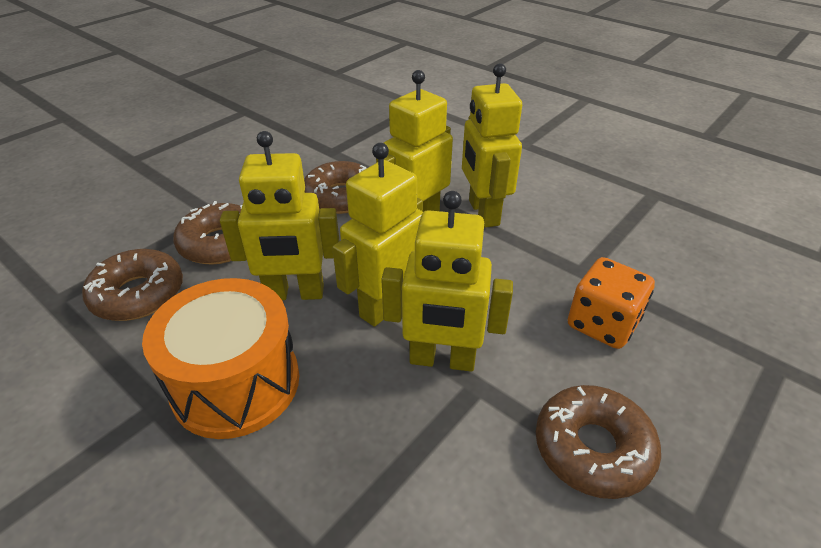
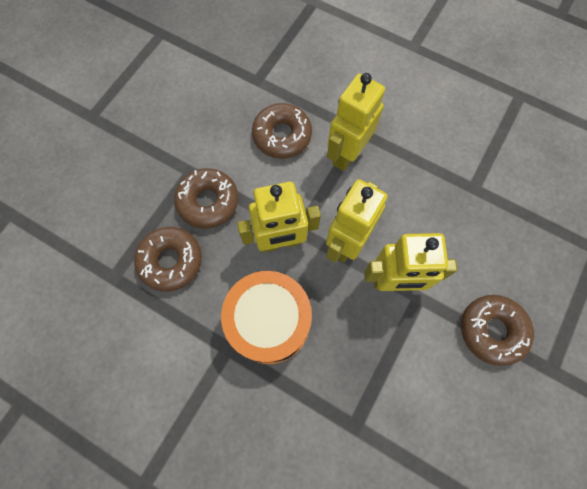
camera: 10 degrees left, 30 degrees up
yellow robot [462,63,522,228] -> none
orange dice [568,257,655,349] -> none

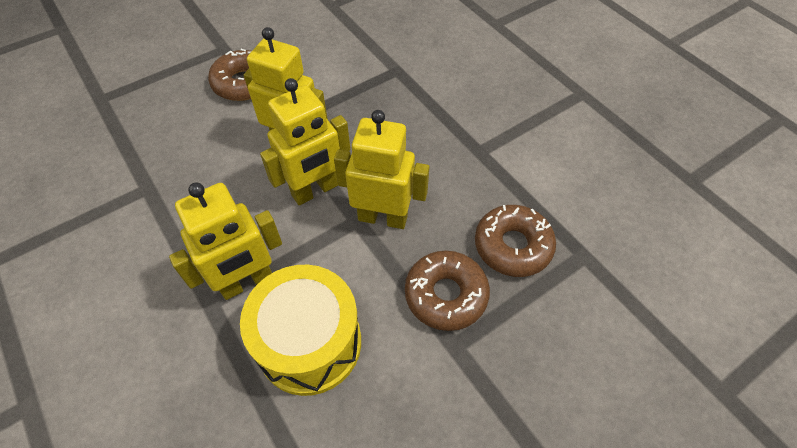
camera: 155 degrees left, 15 degrees down
orange drum [221,271,312,364] -> none
brown donut [252,103,312,159] -> yellow drum [240,265,361,396]

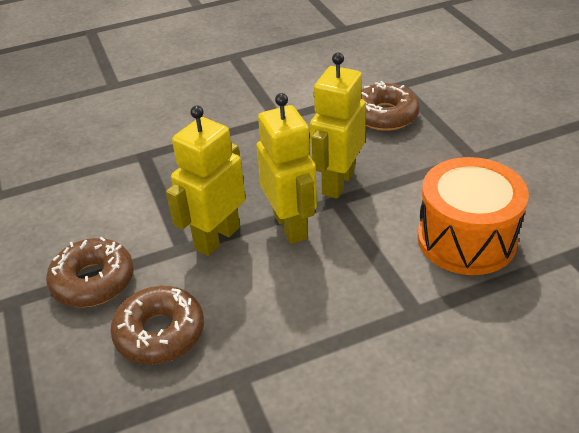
camera: 75 degrees left, 15 degrees down
yellow robot [169,182,282,300] -> none
yellow drum [240,265,361,396] -> orange drum [417,157,529,275]
brown donut [405,251,490,331] -> brown donut moved to [110,286,204,364]

